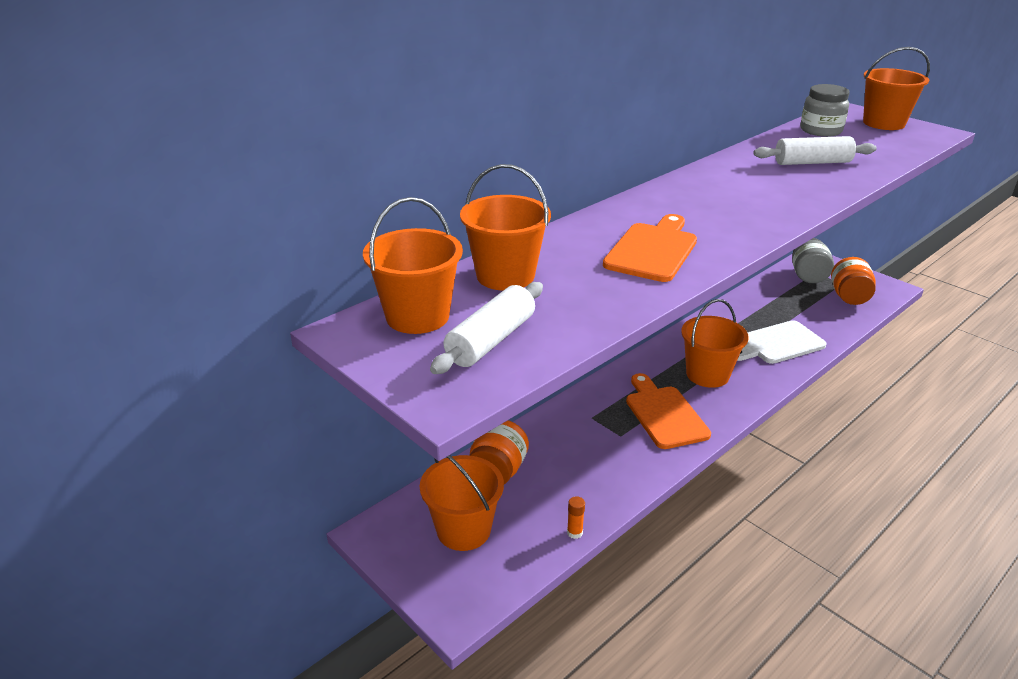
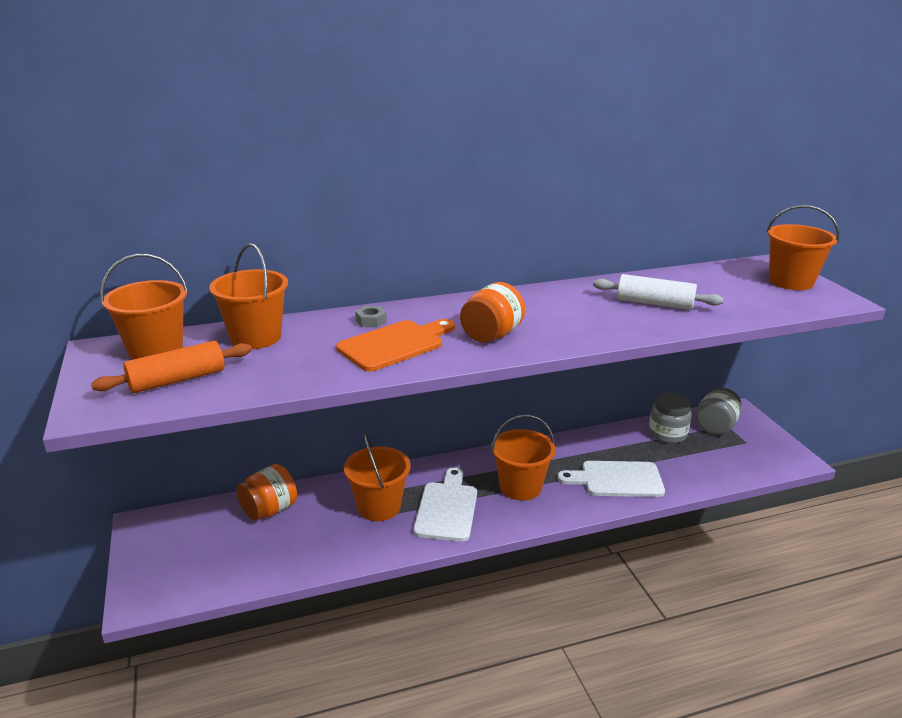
camera: 25 degrees right, 5 degrees down
orange bucket [420,455,504,551] -> orange bucket moved to [344,433,411,521]
white rolling pin [430,282,543,374] -> orange rolling pin [91,341,252,393]
orange glue stick [567,496,585,539] -> none
orange cutting board [626,373,711,449] -> white cutting board [413,467,477,542]
grey jar [800,84,850,137] -> grey jar moved to [649,393,692,444]
orange jar [831,257,876,305] -> orange jar moved to [460,282,525,343]
none -> grey nut [355,306,387,327]

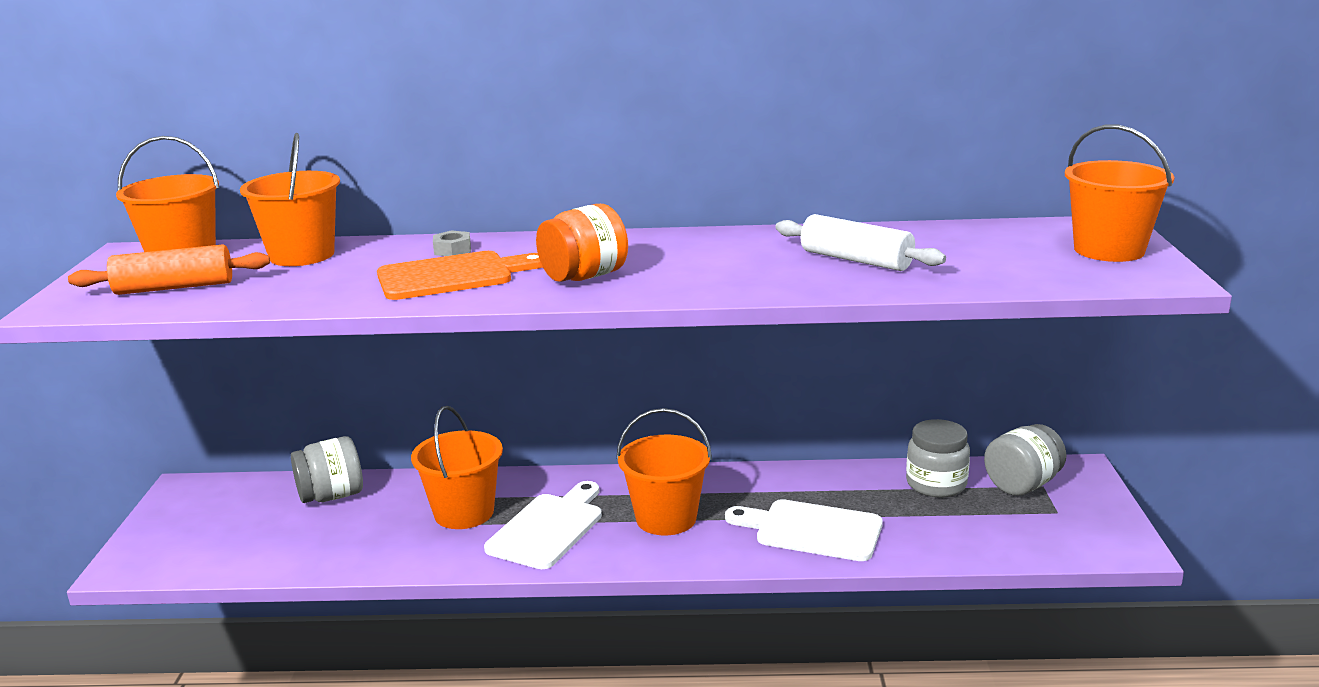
camera: 20 degrees right, 5 degrees down
orange jar [237,464,297,521] -> grey jar [291,436,363,503]

